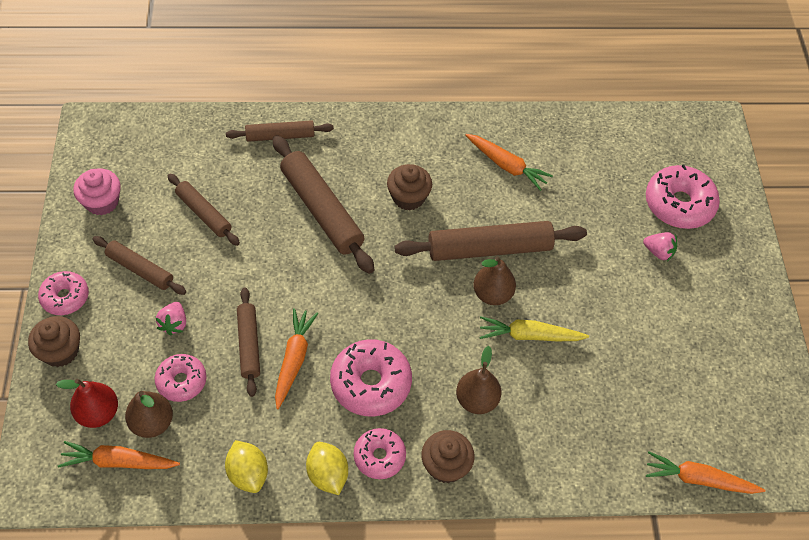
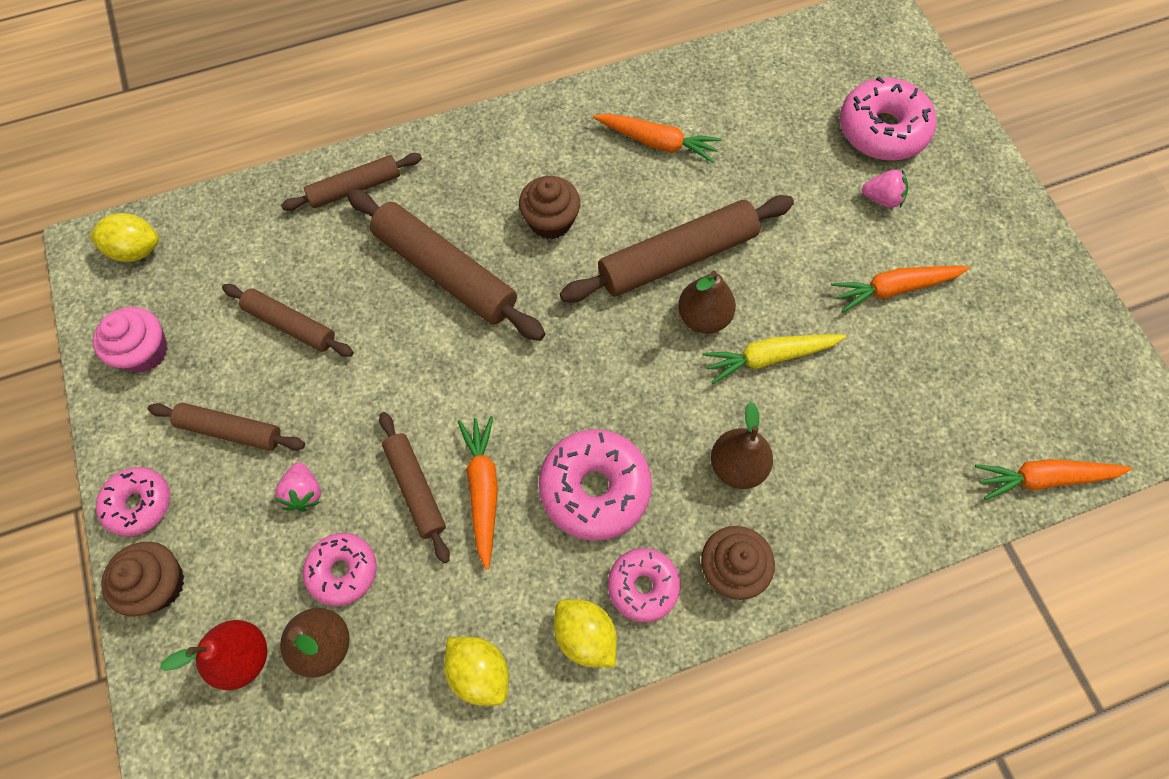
camera: 15 degrees left, 10 degrees up
orange carrot [58,441,180,469] -> orange carrot moved to [831,266,969,312]
none -> yellow lemon [89,213,159,262]

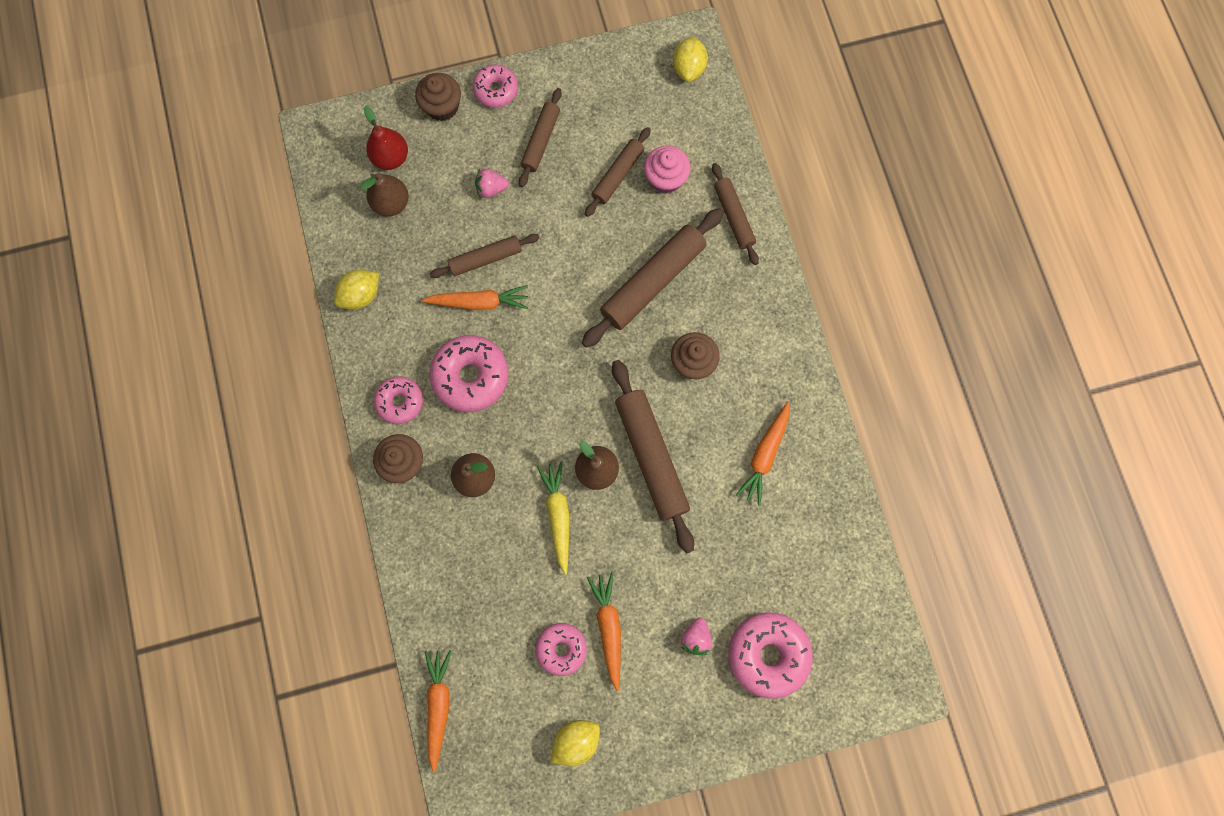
camera: 95 degrees right, 10 degrees up
pink cupcake [93,307,168,372] -> pink cupcake moved to [644,146,691,193]
pink donut [303,533,377,606] -> pink donut moved to [536,623,587,676]
yellow lemon [554,599,617,668] -> yellow lemon moved to [551,720,600,766]

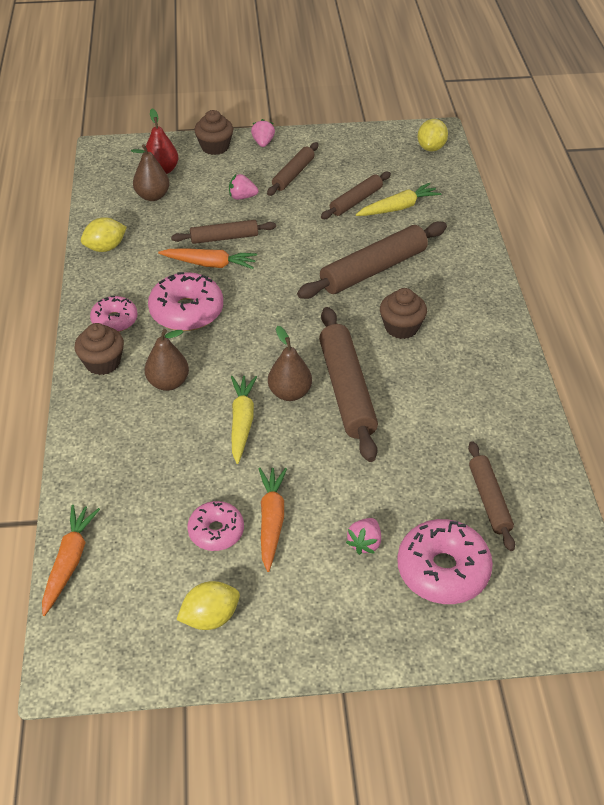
camera: 10 degrees right, 30 degrees down
pink donut [473,65,518,108] -> pink strawberry [251,119,275,147]
pink cupcake [644,146,691,193] -> yellow carrot [356,183,441,216]
brown rolling pin [712,163,759,265] -> brown rolling pin moved to [468,441,515,551]
orange carrot [736,401,790,506] -> none

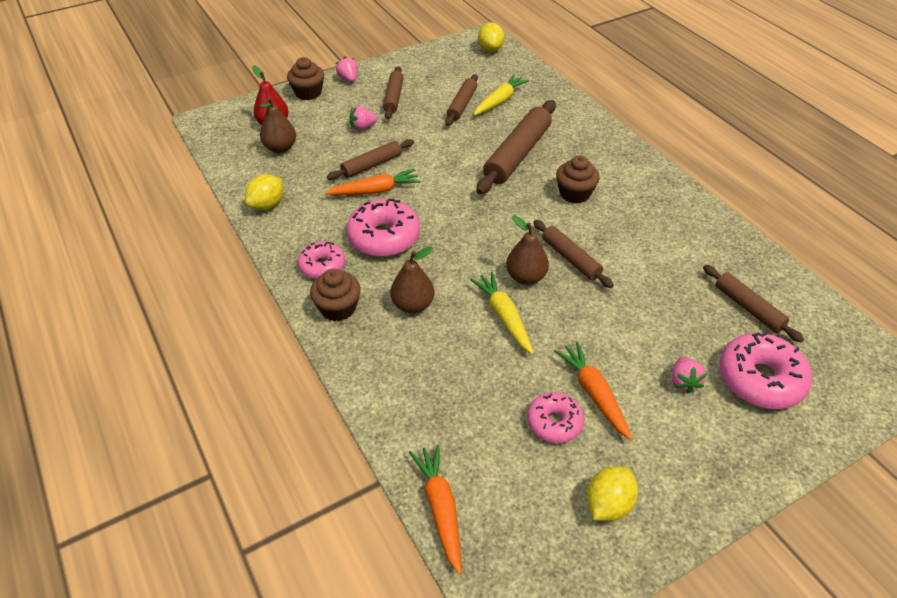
camera: 25 degrees left, 0 degrees up
brown rolling pin [319,307,378,462] -> brown rolling pin [533,220,614,288], size x0.59

